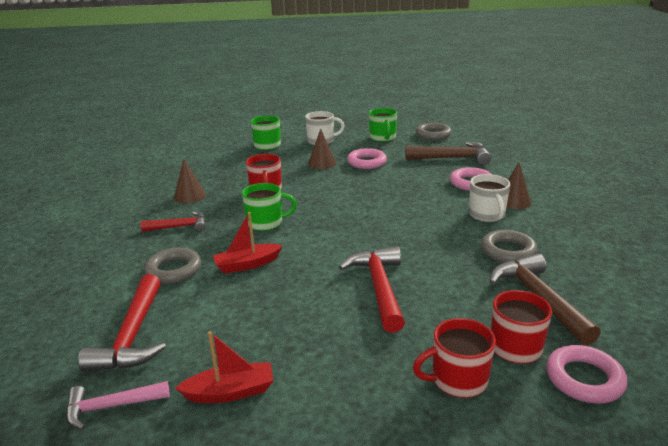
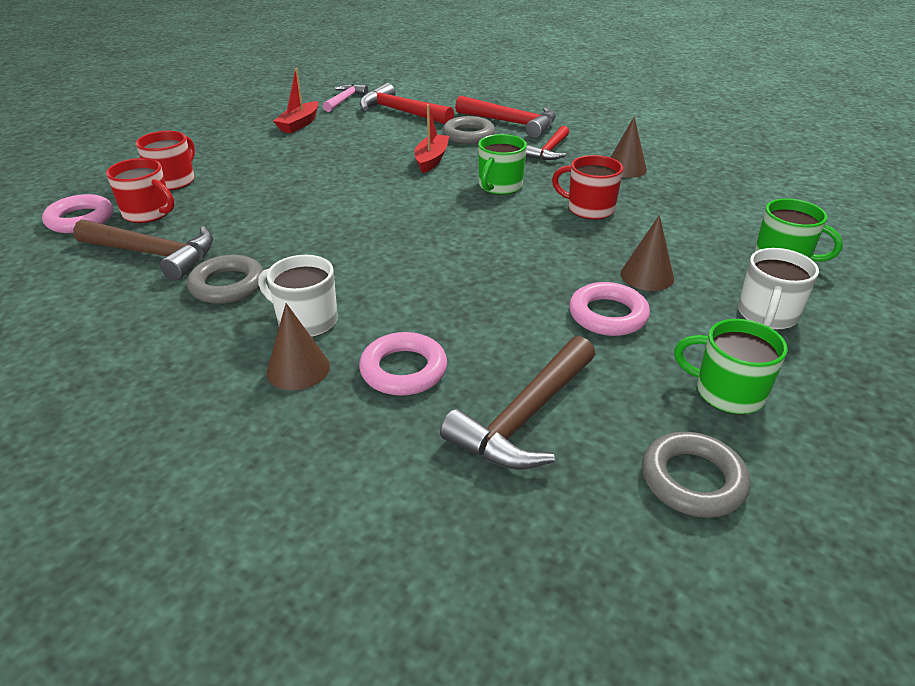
camera: 125 degrees right, 10 degrees up
red hammer [339,246,405,333] -> red hammer moved to [455,96,556,138]

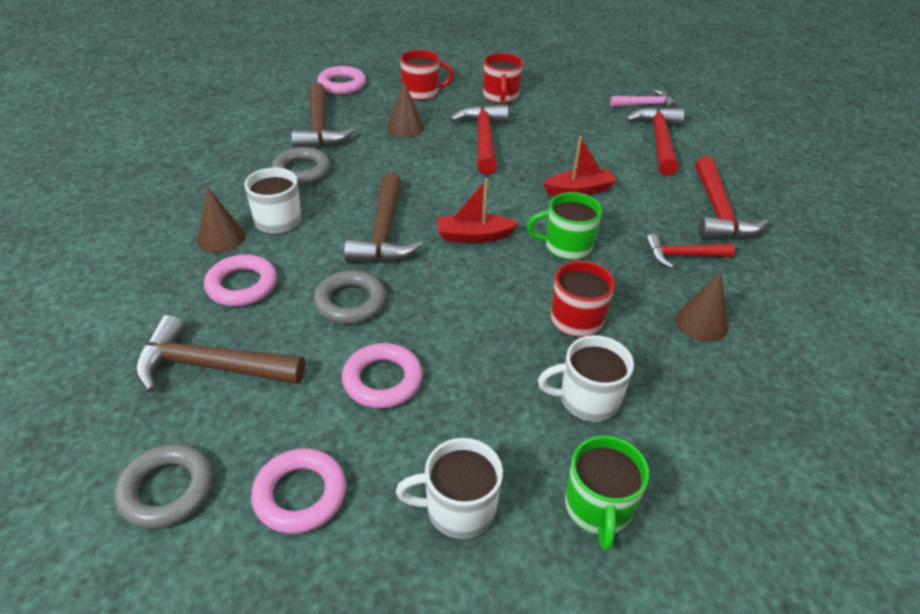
camera: 60 degrees right, 5 degrees up
red mug [106,158,174,223] -> red mug moved to [483,53,523,104]
red boat [273,68,319,133] -> red boat moved to [437,179,518,243]
grey ring [443,116,495,144] -> grey ring moved to [313,270,386,324]
brown cone [621,215,674,291] -> brown cone moved to [387,82,424,137]
green mug [674,319,787,414] -> pink ring [251,448,346,534]
none -> brown hammer [344,173,422,263]
none -> red hammer [450,105,508,175]
none -> white mug [538,335,634,422]

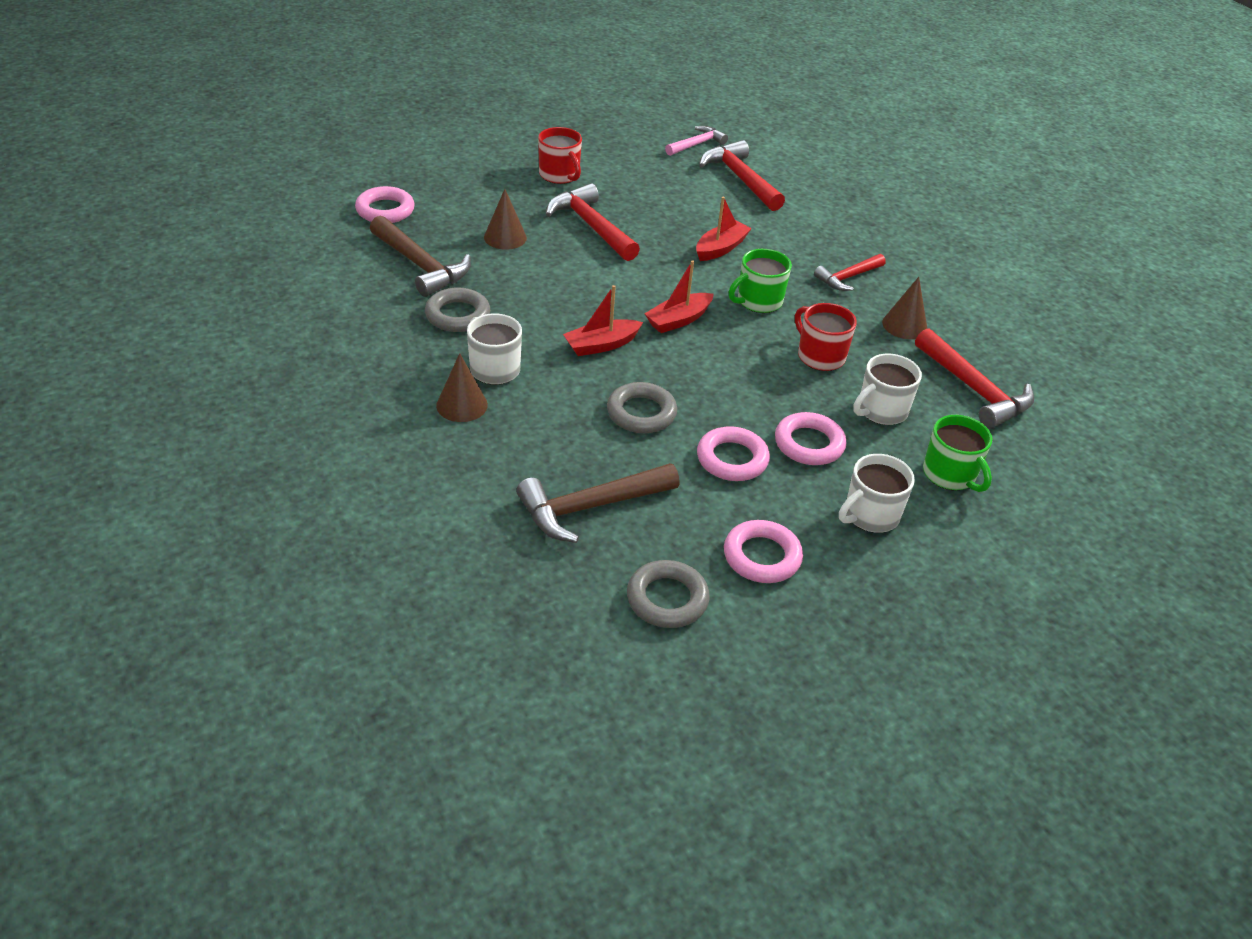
camera: 35 degrees left, 0 degrees up
pink ring [204,254,277,306] -> pink ring moved to [775,412,846,465]
brown hammer [344,173,422,263] -> red boat [563,285,643,356]
red mug [400,50,454,100] -> none
red hammer [695,156,769,239] -> red hammer moved to [915,328,1034,429]

